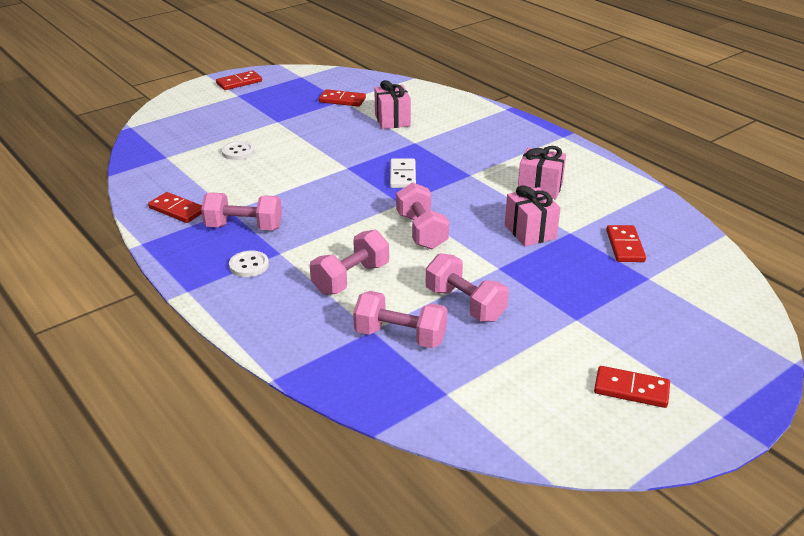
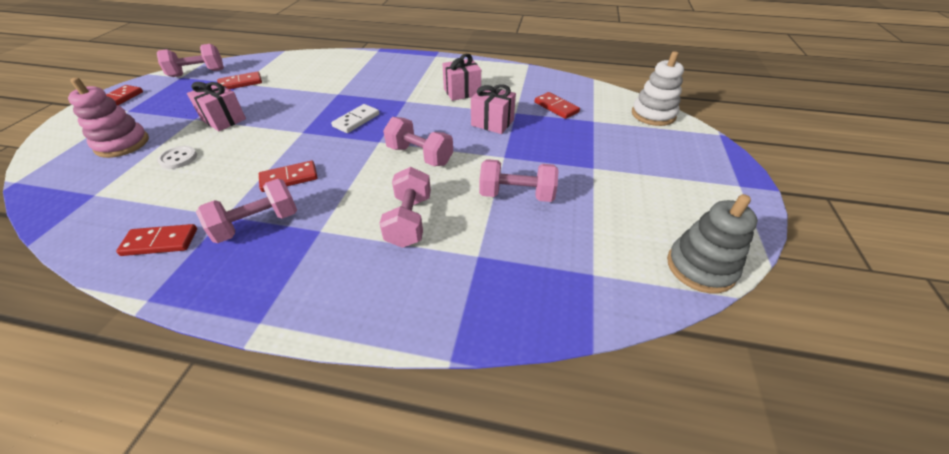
camera: 40 degrees left, 10 degrees up
white button [229,250,269,277] -> none
pink dumbbell [353,291,447,348] -> pink dumbbell moved to [157,44,224,77]
pink gift [374,80,411,129] -> pink gift moved to [187,82,246,131]
white domino [390,159,416,188] -> white domino turned 75 degrees clockwise [331,104,380,133]
red domino [594,366,670,408] -> red domino moved to [259,161,318,192]
none -> pink stacking toy [68,78,149,158]
none -> white stacking toy [632,51,684,126]
none -> grey stacking toy [667,194,758,294]

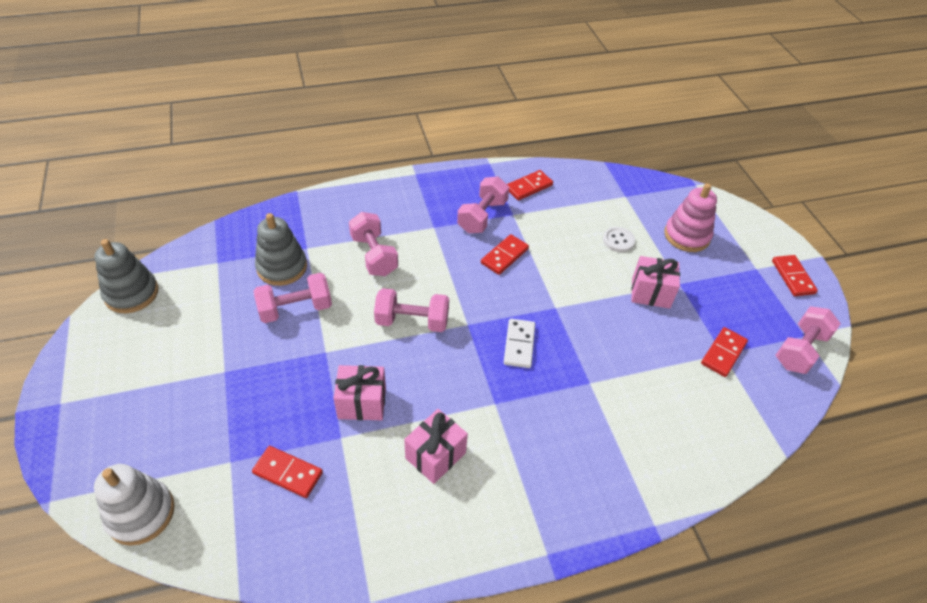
camera: 150 degrees right, 5 degrees up
none -> grey stacking toy [255,213,307,286]

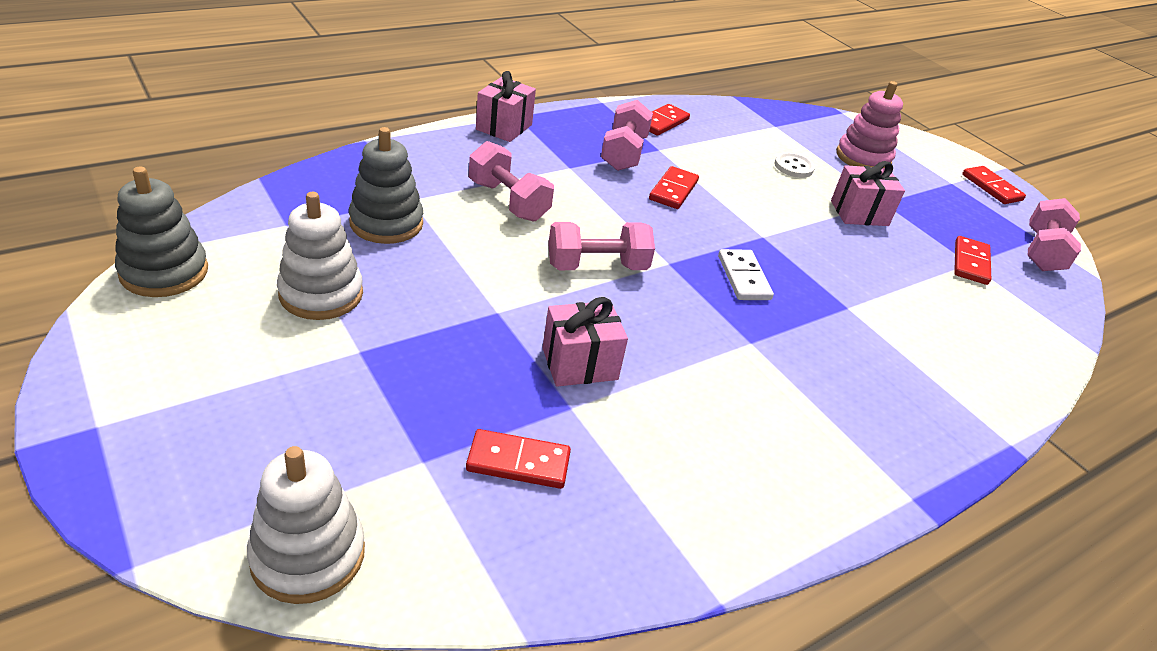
camera: 20 degrees left, 10 degrees down
pink dumbbell [254,273,332,323] -> none
pink gift [404,409,468,484] -> pink gift moved to [476,71,536,142]
none -> white stacking toy [277,192,363,320]

